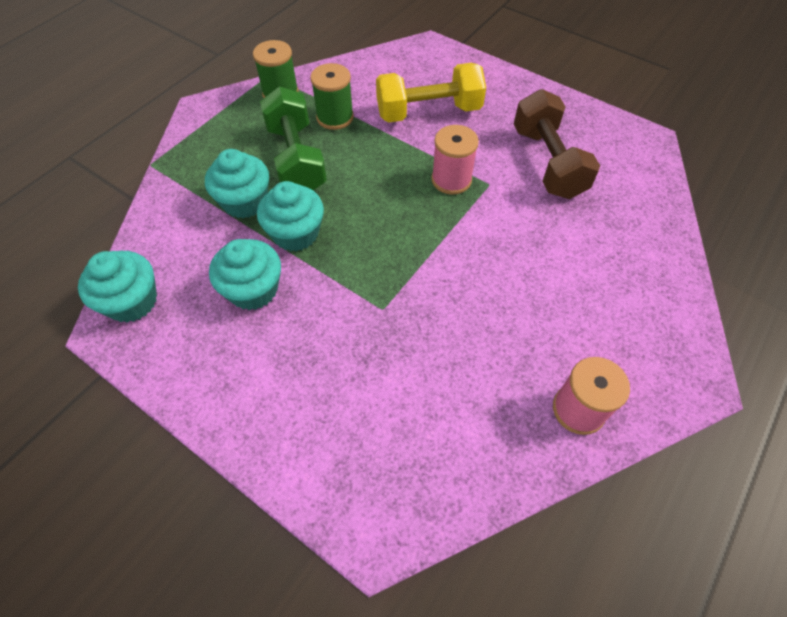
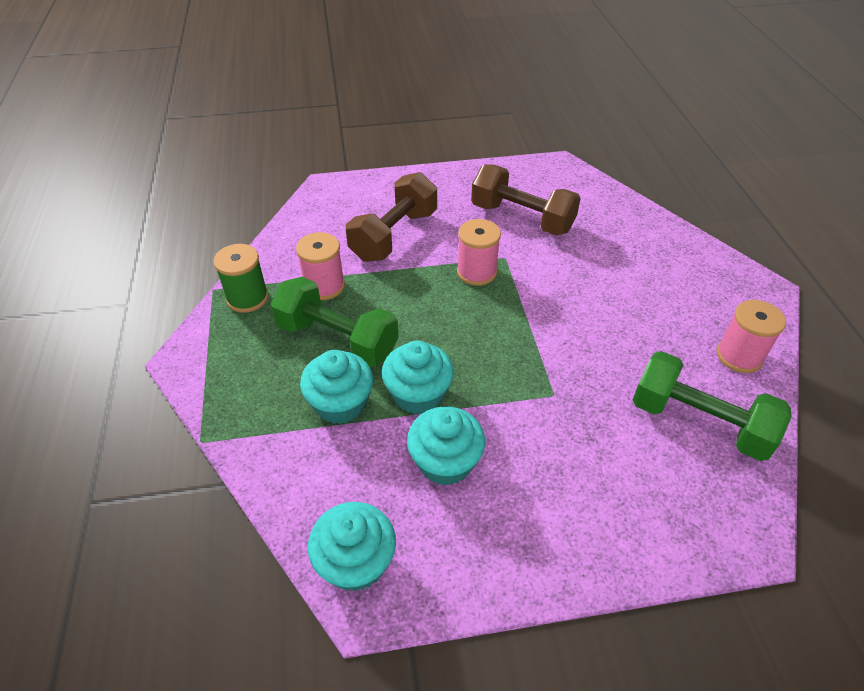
camera: 45 degrees left, 10 degrees down
green spool [310,63,354,130] -> pink spool [296,232,345,300]
yellow dumbbell [376,63,486,123] -> brown dumbbell [346,172,437,262]
none -> green dumbbell [633,351,792,461]

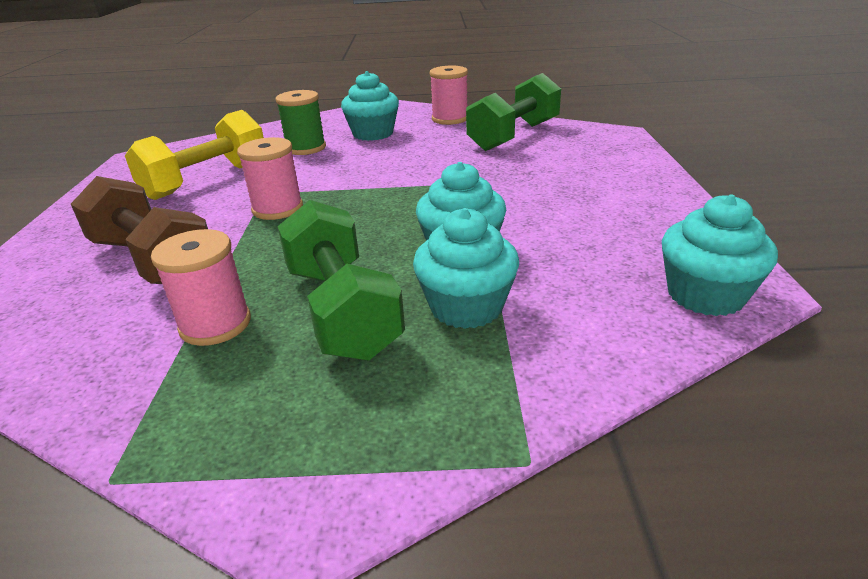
camera: 80 degrees left, 15 degrees down
green spool [213,244,268,313] -> green spool moved to [276,90,326,155]
green dumbbell [271,277,399,367] -> green dumbbell turned 60 degrees counterclockwise [278,200,405,361]
turquoise cupcake [407,407,485,486] -> turquoise cupcake moved to [341,71,399,141]
brown dumbbell [471,164,581,236] -> yellow dumbbell [125,110,264,200]

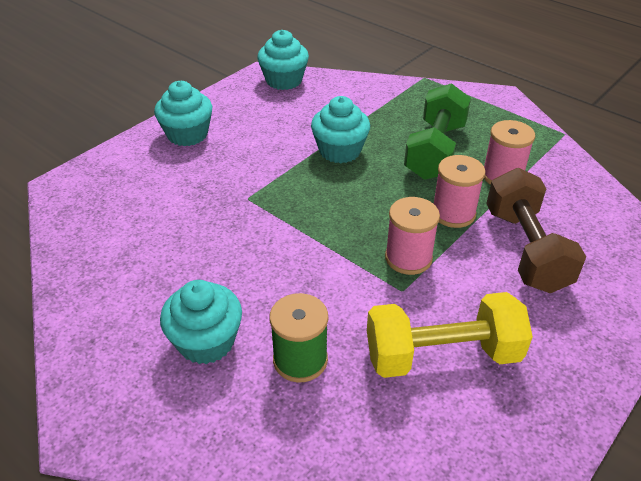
camera: 140 degrees left, 10 degrees up
turquoise cupcake [413,208,519,329] -> turquoise cupcake moved to [154,81,212,146]
pink spool [430,66,468,125] -> pink spool moved to [434,155,485,228]
green dumbbell [466,73,561,151] -> none

